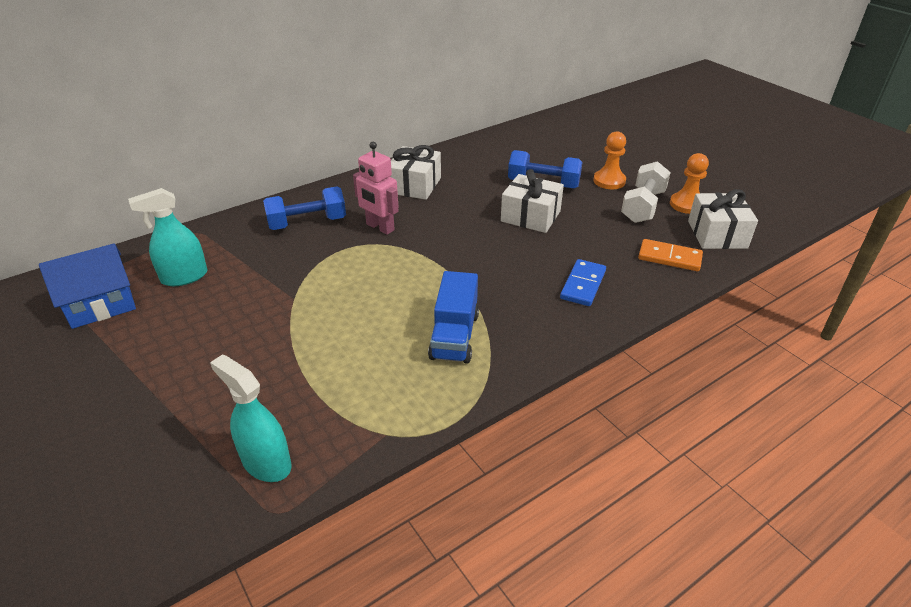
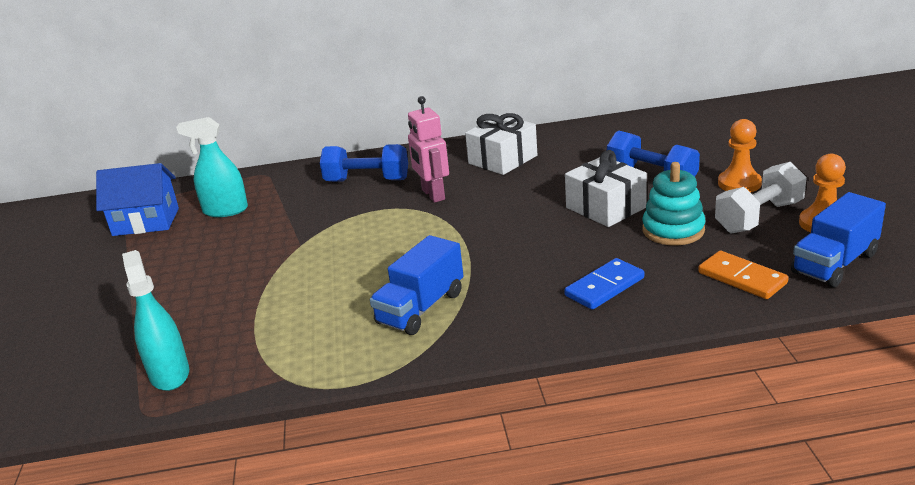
camera: 30 degrees right, 10 degrees down
white gift [688,189,758,249] -> blue truck [791,192,886,288]
none -> turquoise stacking toy [642,162,705,245]

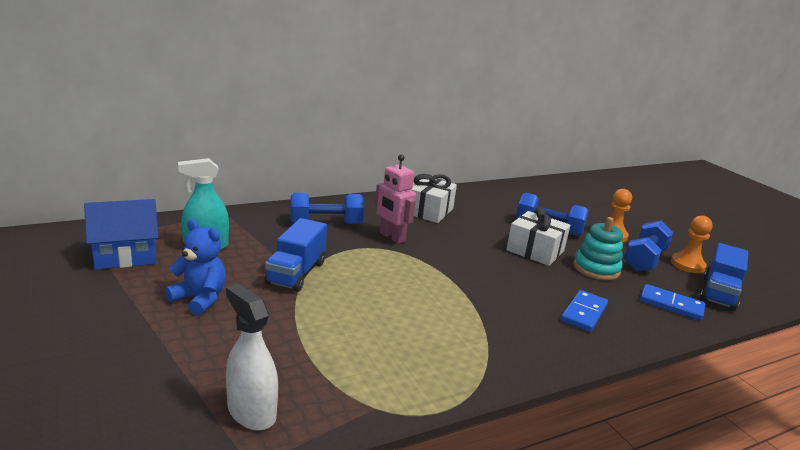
camera: 25 degrees left, 5 degrees down
turquoise spray bottle [122,250,189,391] -> white spray bottle [226,284,278,431]
blue truck [370,235,463,335] -> blue truck moved to [264,218,327,292]
orange domino [698,251,789,299] -> blue domino [640,284,705,321]
white dumbbell [715,162,807,234] -> blue dumbbell [624,221,673,272]
none -> blue teddy bear [165,219,226,316]

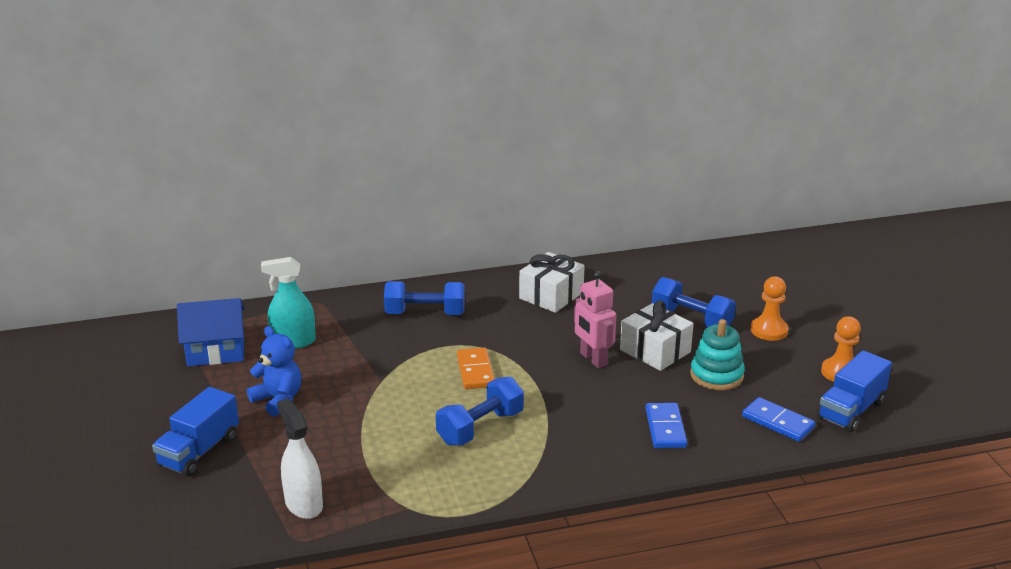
camera: 15 degrees right, 5 degrees up
blue truck [264,218,327,292] -> blue truck moved to [152,387,239,476]
pink robot [375,154,416,244] -> pink robot moved to [574,271,617,368]
blue domino [561,290,608,332] -> blue domino turned 45 degrees counterclockwise [646,403,687,448]
blue dumbbell [624,221,673,272] -> blue dumbbell moved to [436,377,524,446]
none -> orange domino [457,348,494,389]

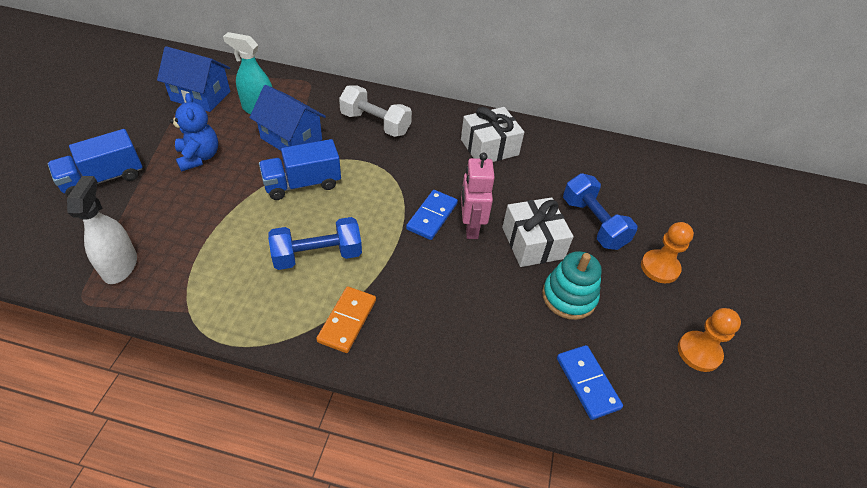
camera: 25 degrees right, 20 degrees up
blue dumbbell [384,281,465,315] -> white dumbbell [339,85,412,137]
orange domino [457,348,494,389] -> orange domino moved to [316,286,376,353]
blue domino [646,403,687,448] -> blue domino moved to [406,190,458,240]
blue truck [817,351,892,432] -> blue truck moved to [259,139,341,200]
none -> blue house [249,85,326,151]

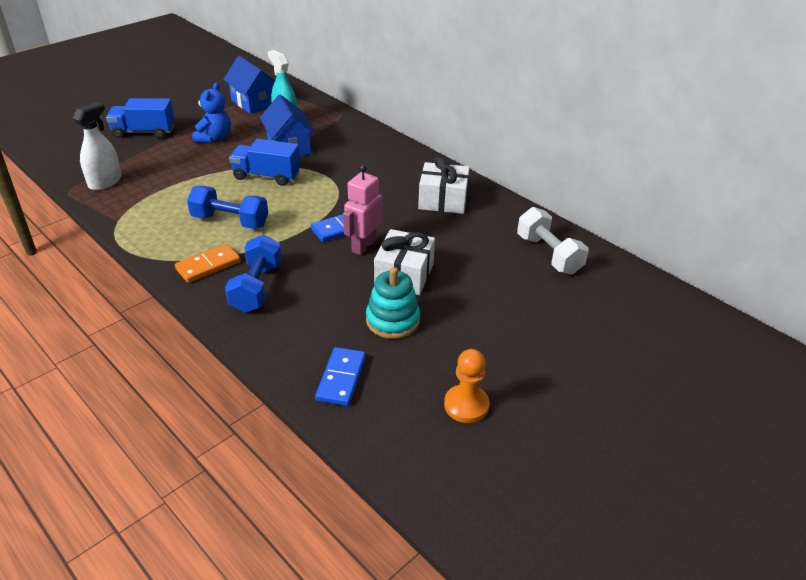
camera: 35 degrees right, 10 degrees down
white dumbbell [339,85,412,137] -> white dumbbell moved to [517,207,589,275]
blue dumbbell [563,173,637,250] -> blue dumbbell moved to [225,235,282,313]
orange pawn [641,222,694,283] -> none

